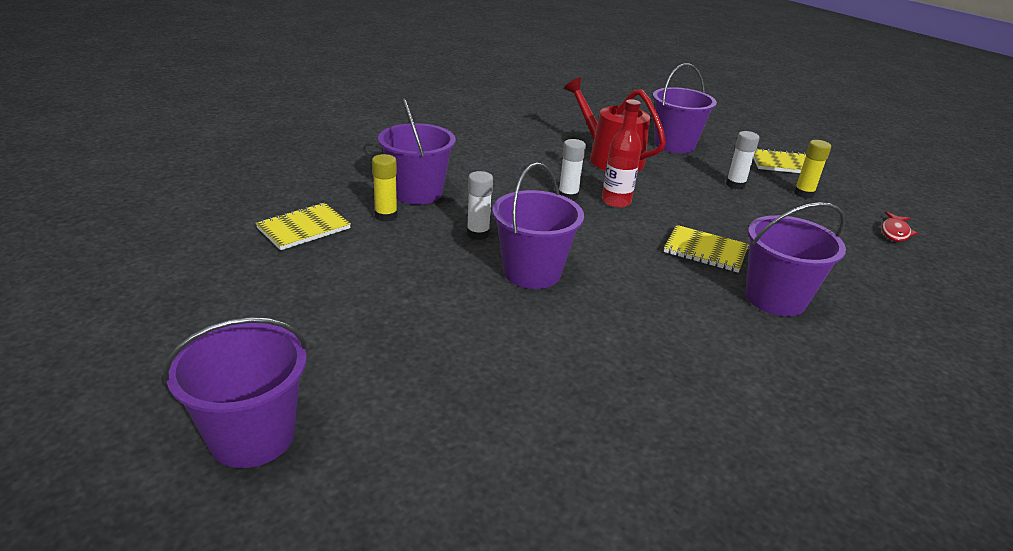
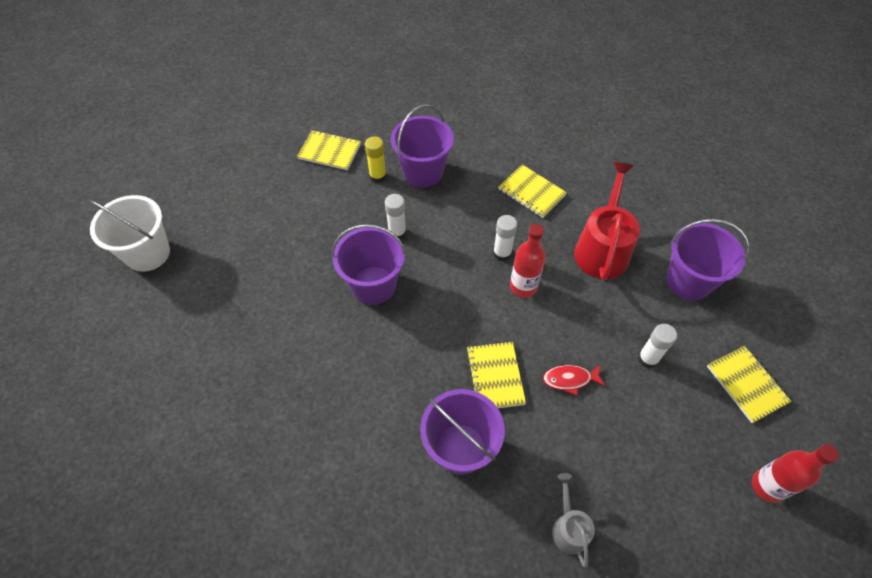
camera: 60 degrees right, 25 degrees up
purple bucket [163,317,308,468] -> white bucket [90,195,170,272]
yellow glue stick [794,140,831,199] -> none
red fish [882,212,917,242] -> red fish moved to [543,364,606,396]
none -> yellow notebook [498,165,567,218]
none -> grey watering can [552,473,595,568]
none -> red bottle [752,444,839,503]

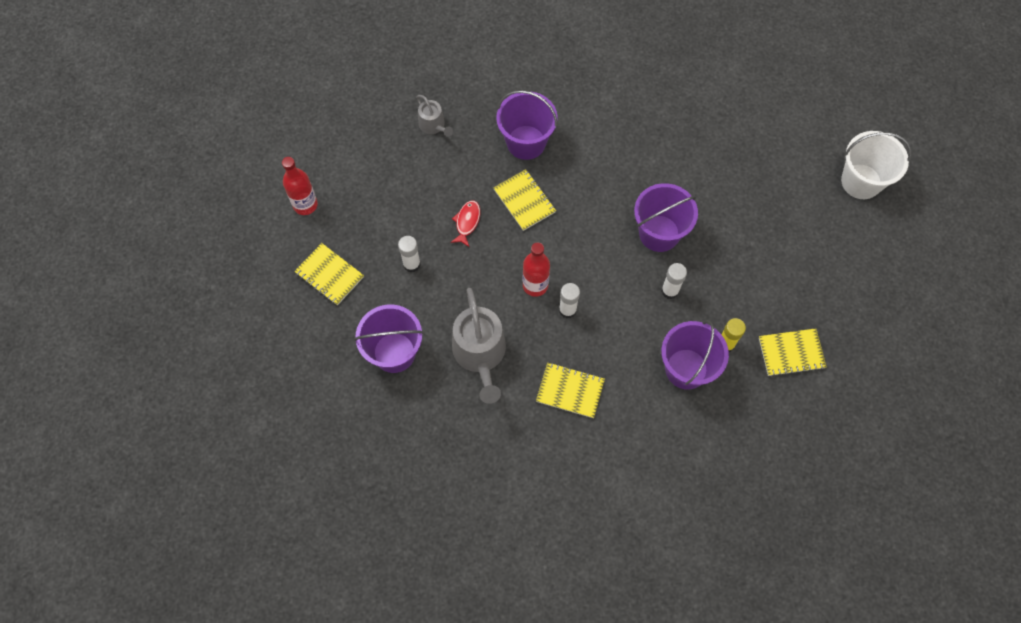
camera: 155 degrees right, 10 degrees up
red fish [543,364,606,396] -> red fish turned 45 degrees counterclockwise [451,200,480,247]
red watering can [574,162,640,280] -> grey watering can [452,288,506,404]

